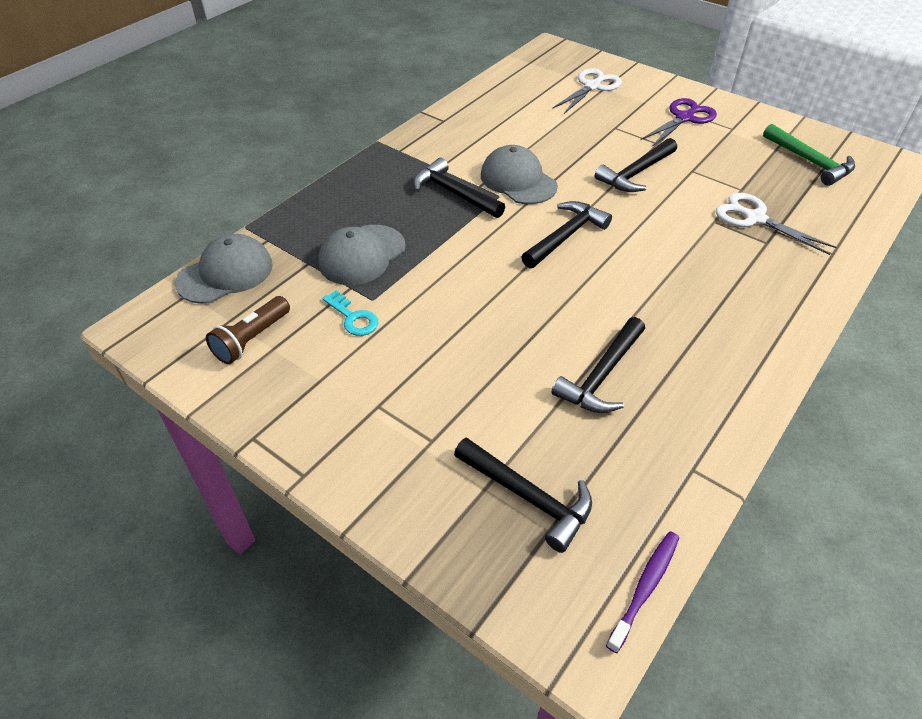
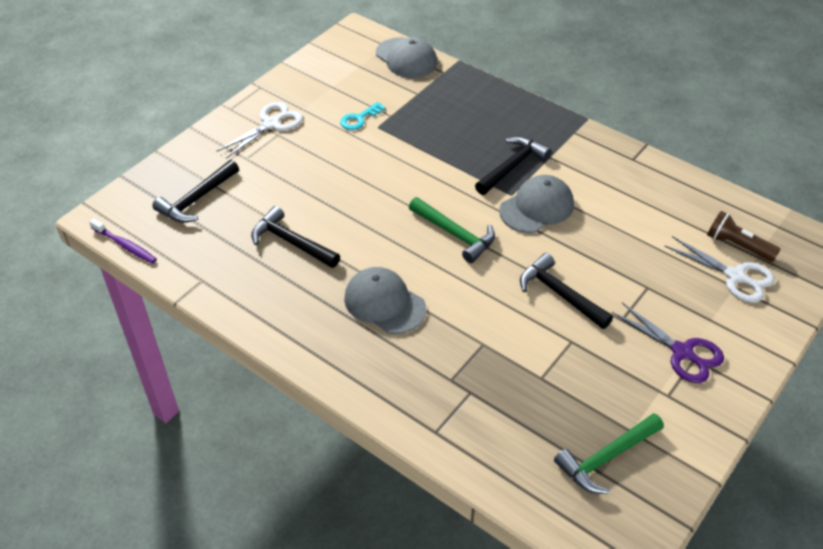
camera: 90 degrees right, 0 degrees up
brown flashlight [206,296,290,364] -> brown flashlight moved to [707,211,781,262]
grey cap [318,225,406,285] -> grey cap moved to [344,267,426,334]
black hammer [522,201,612,268] -> green hammer [409,197,495,263]
white scissors [716,193,836,255] -> white scissors moved to [217,102,303,158]

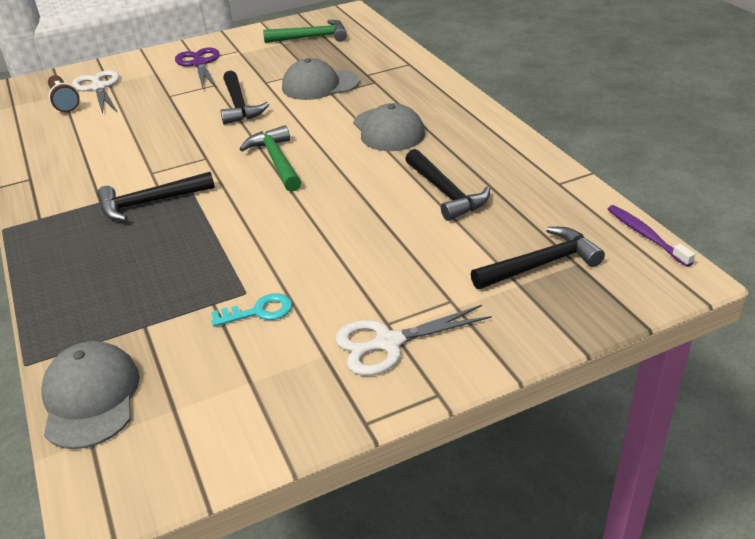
camera: 150 degrees left, 10 degrees down
grey cap [499,175,574,233] -> grey cap moved to [282,58,359,100]

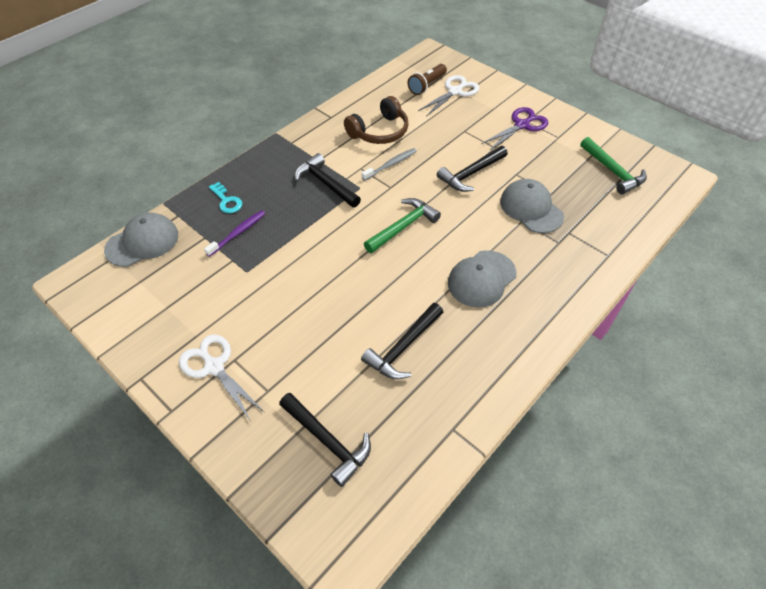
camera: 65 degrees right, 15 degrees up
turquoise key [211,293,292,327] -> turquoise key moved to [209,182,242,213]
purple toothbrush [608,205,695,267] -> purple toothbrush moved to [204,210,266,257]
none -> brown headphones [344,96,409,144]
none -> grey toothbrush [361,148,417,181]

